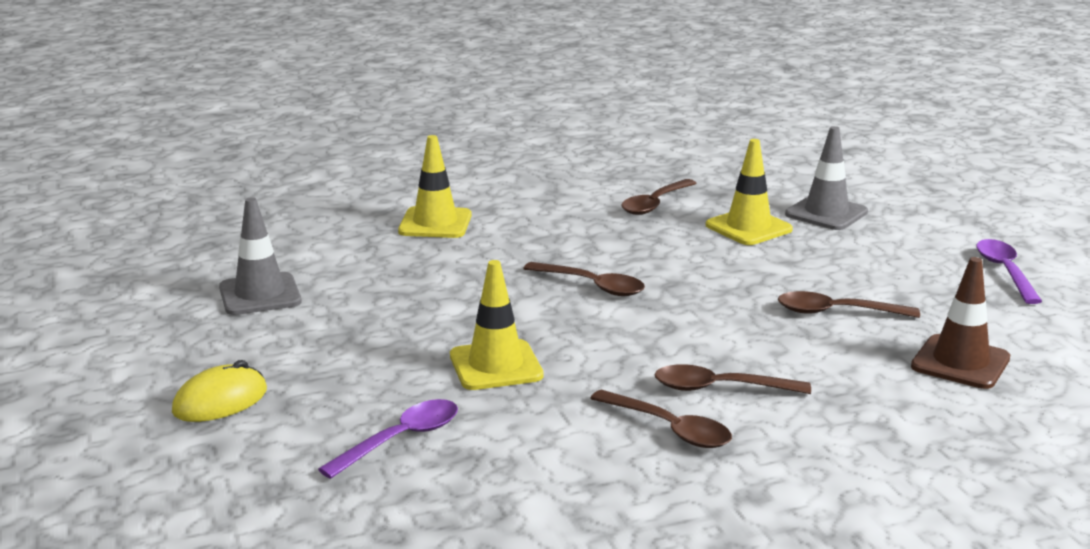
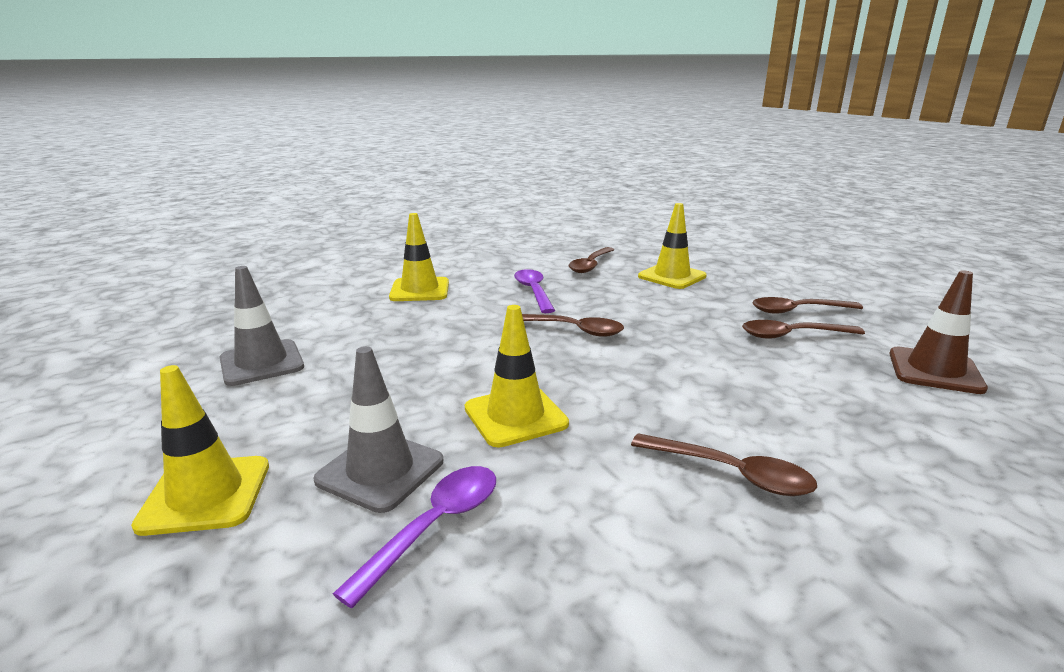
camera: 10 degrees left, 0 degrees up
yellow mouse [172,360,267,422] -> yellow traffic cone [131,365,269,536]
brown spoon [654,364,811,394] -> brown spoon moved to [752,297,863,314]
grey traffic cone [785,126,868,230] -> grey traffic cone moved to [313,346,443,513]
purple spoon [976,239,1042,304] -> purple spoon moved to [514,269,555,313]

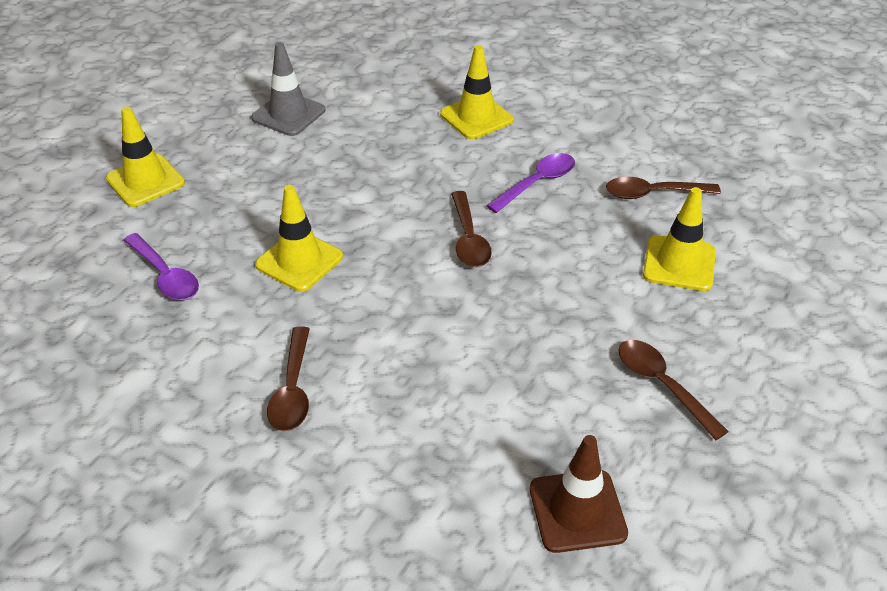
camera: 60 degrees right, 20 degrees up
grey traffic cone [313,346,443,513] -> none
purple spoon [333,466,496,608] -> purple spoon turned 45 degrees clockwise [123,233,199,300]
brown spoon [742,320,865,339] -> none

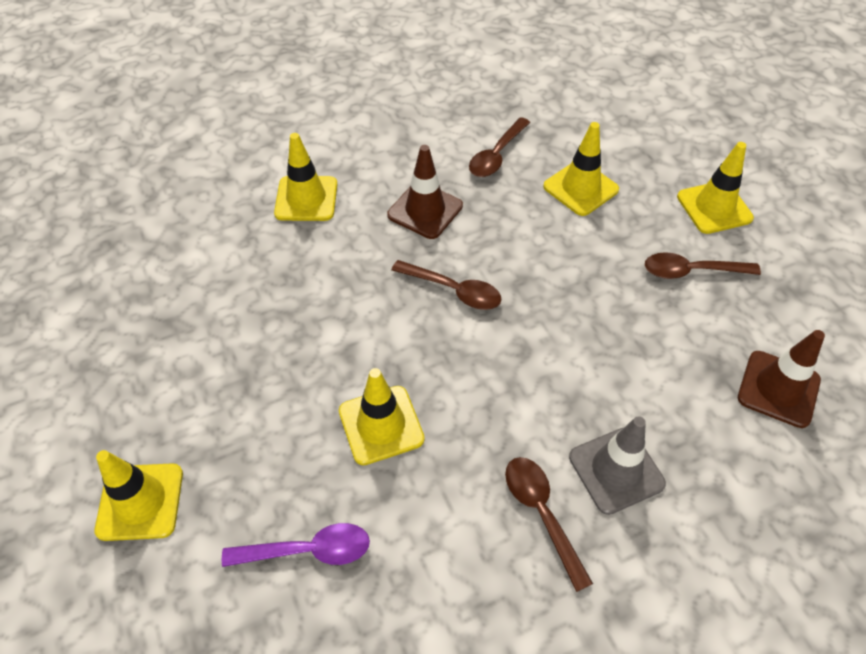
camera: 55 degrees left, 10 degrees up
grey traffic cone [251,42,325,136] -> grey traffic cone moved to [569,416,666,515]
brown spoon [267,326,310,431] -> brown spoon turned 150 degrees counterclockwise [505,457,593,592]
purple spoon [486,153,575,213] -> brown traffic cone [387,145,463,239]
none -> yellow traffic cone [677,142,754,234]

